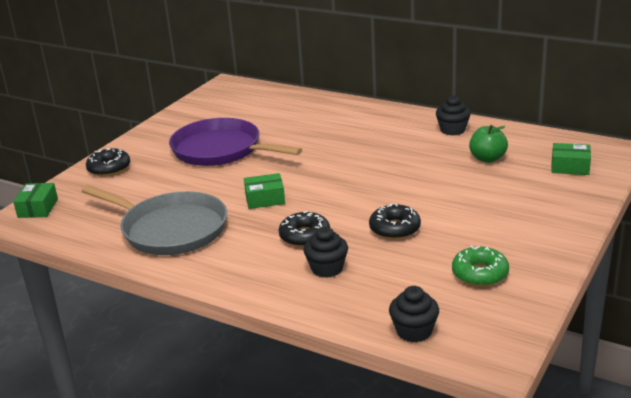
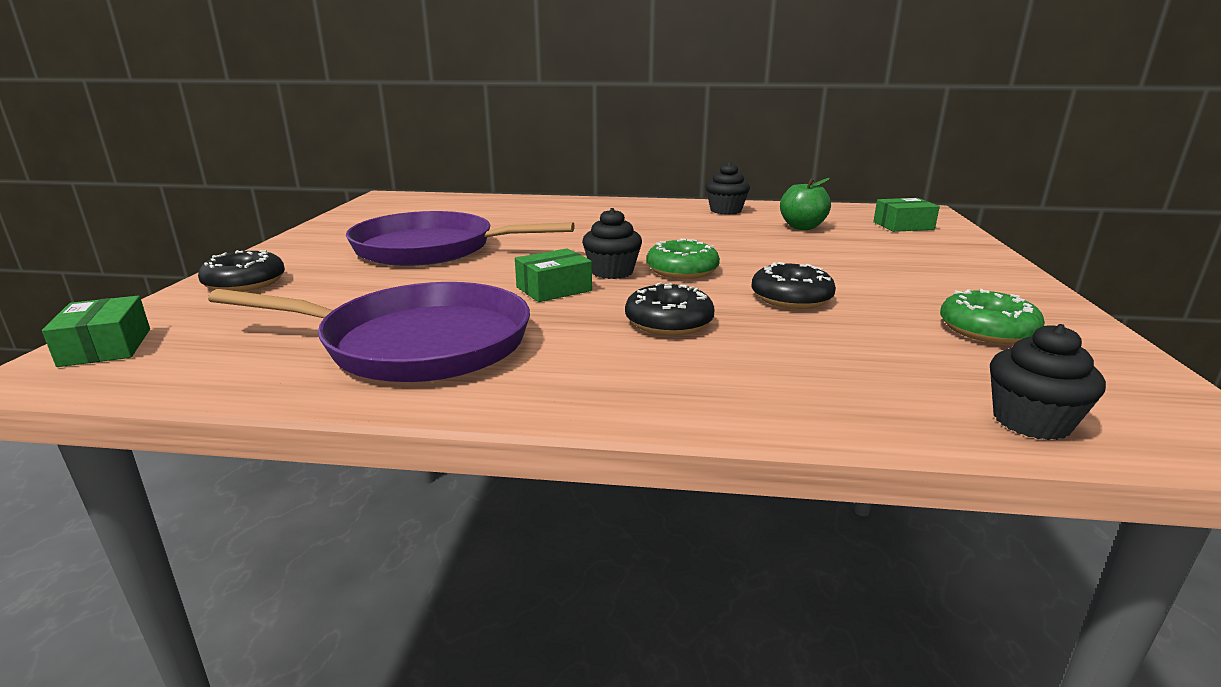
camera: 25 degrees left, 5 degrees down
grey pan [82,185,227,255] -> purple pan [208,282,530,382]
black cupcake [304,227,348,278] -> black cupcake moved to [582,208,642,279]
none -> green donut [647,239,720,279]

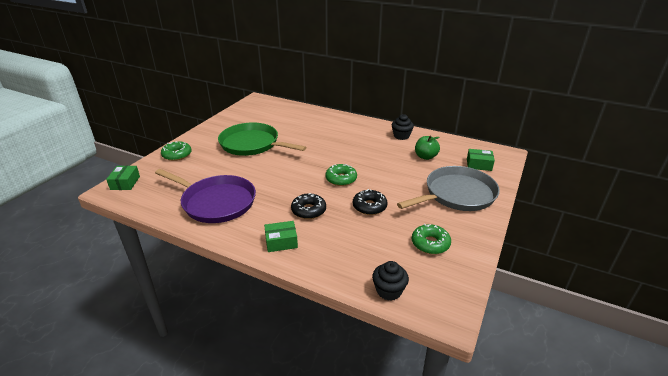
camera: 20 degrees right, 10 degrees up
black donut [198,250,285,292] -> green donut [161,141,192,161]
purple pan [346,211,575,266] -> green pan [218,122,306,156]
green box [515,248,592,302] -> green box moved to [264,221,298,252]
black cupcake [582,208,642,279] -> none
none -> grey pan [397,166,500,211]

